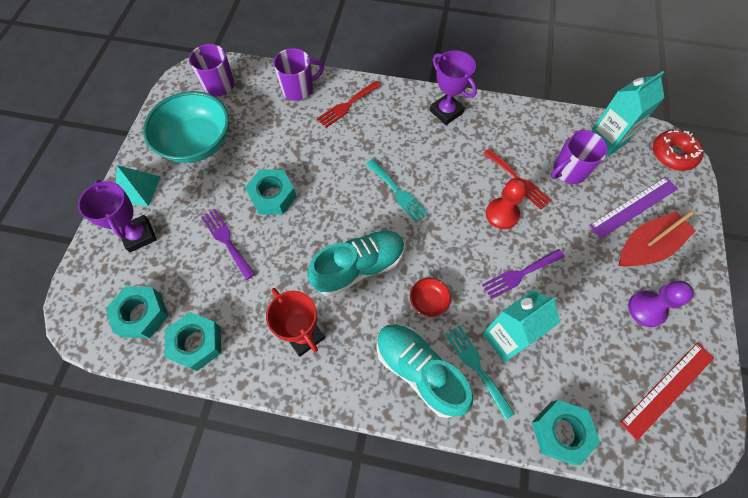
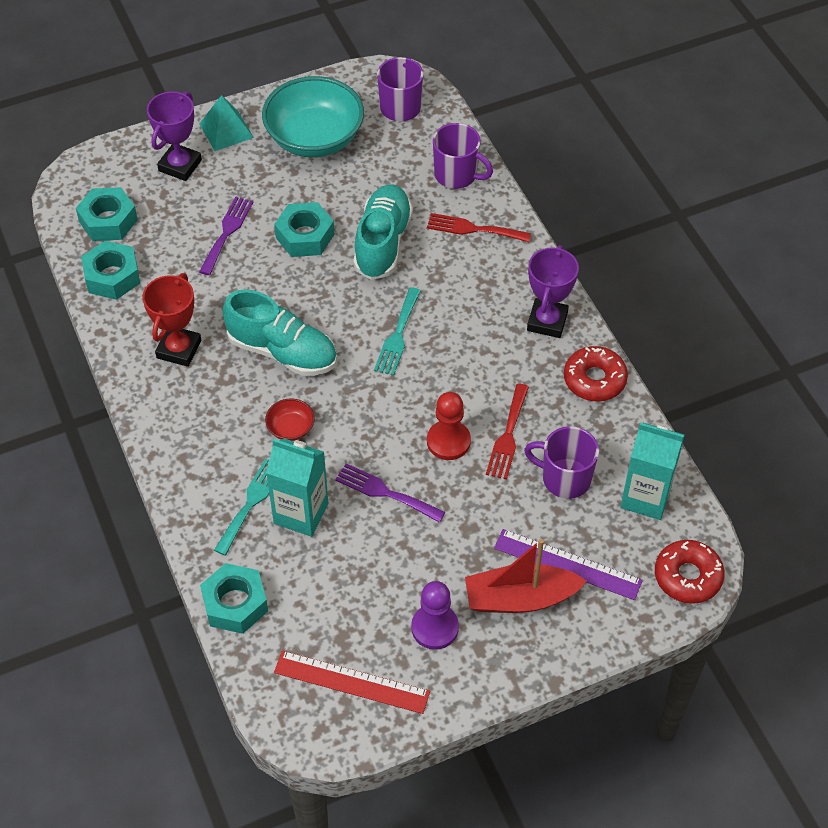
camera: 55 degrees right, 10 degrees down
turquoise shoe [376,324,473,418] -> turquoise shoe moved to [353,185,413,280]
red boat [618,210,696,266] -> red boat turned 150 degrees clockwise [465,539,587,613]
none -> red donut [564,346,628,401]

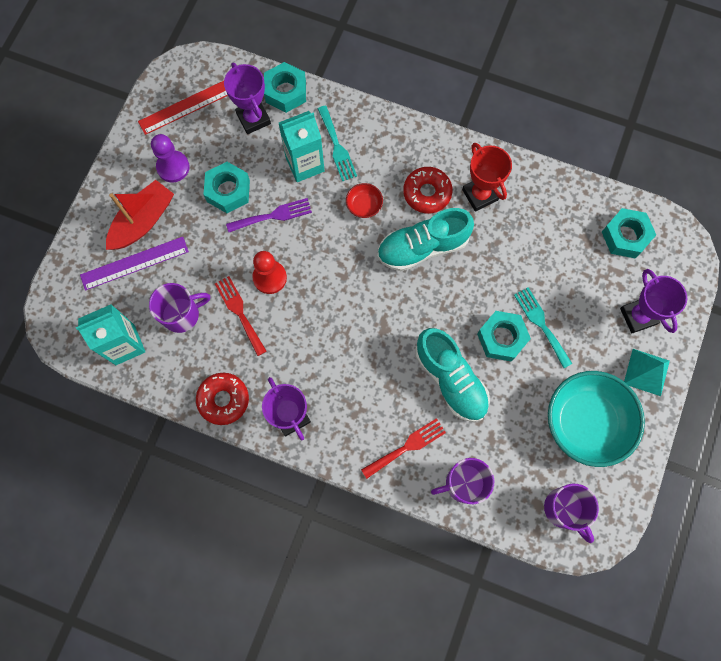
camera: 135 degrees right, 20 degrees up
turquoise nut [81,241,140,300] -> turquoise nut moved to [203,162,250,213]
purple fork [199,196,253,275] -> none
turquoise fork [374,287,421,376] -> turquoise fork moved to [514,287,572,368]
red donut [655,540,725,604] -> red donut moved to [403,167,453,213]
none -> purple trophy [224,63,271,134]

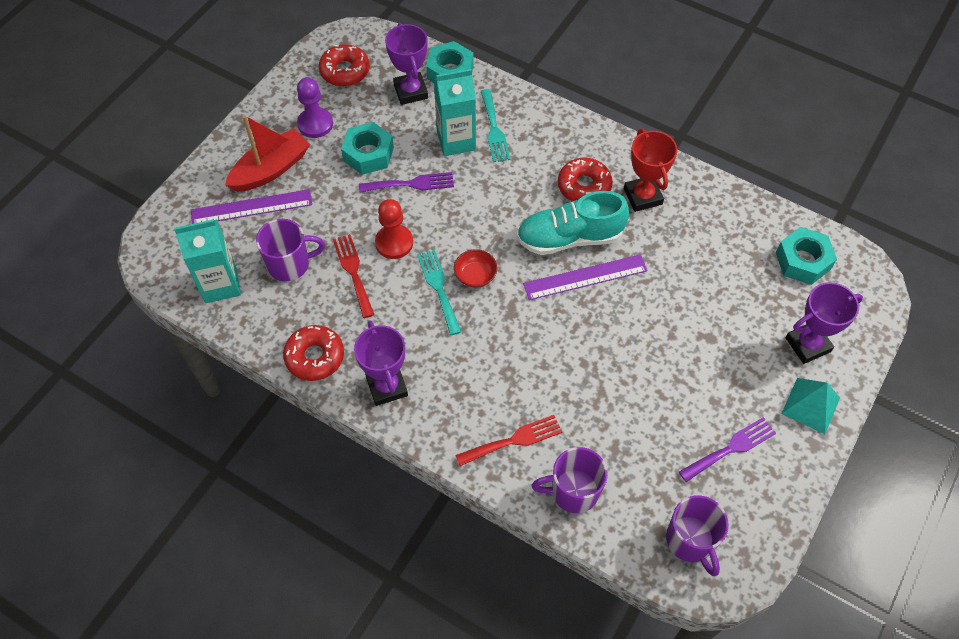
camera: 10 degrees right, 15 degrees down
red ruler [138,81,228,135] -> red donut [319,44,370,87]
red bowl [346,183,383,218] -> red bowl moved to [454,249,497,288]
turquoise shoe [415,328,490,422] -> none
turquoise nut [477,311,531,362] -> none
turquoise fork [514,287,572,368] -> turquoise fork moved to [417,249,461,335]
turquoise bowl [548,371,645,467] -> purple fork [679,417,776,482]
purple trophy [620,269,687,333] -> purple trophy turned 75 degrees clockwise [785,282,863,364]
none -> purple ruler [523,254,648,300]

